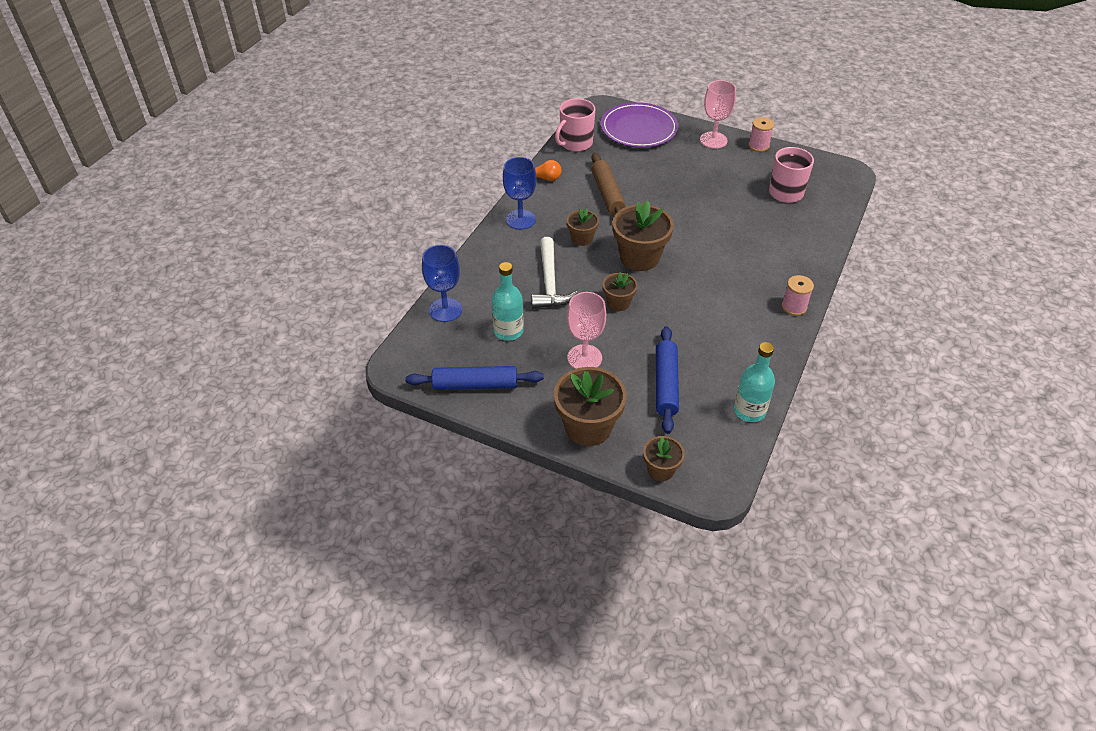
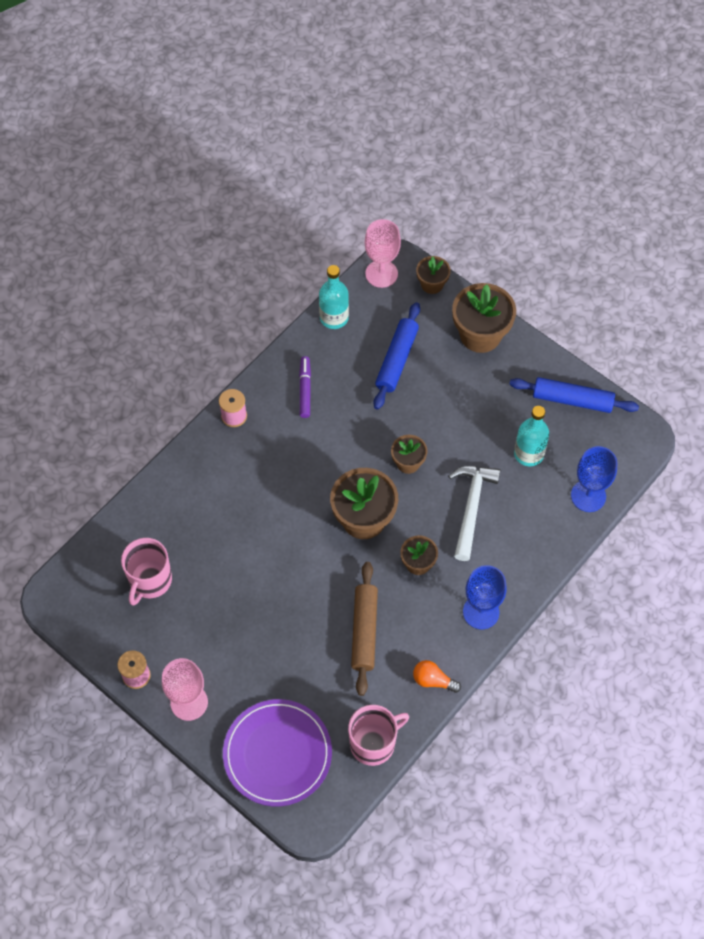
camera: 165 degrees left, 15 degrees up
pink goblet [567,292,606,369] -> pink goblet moved to [365,219,401,288]
none -> purple marker [299,356,311,418]

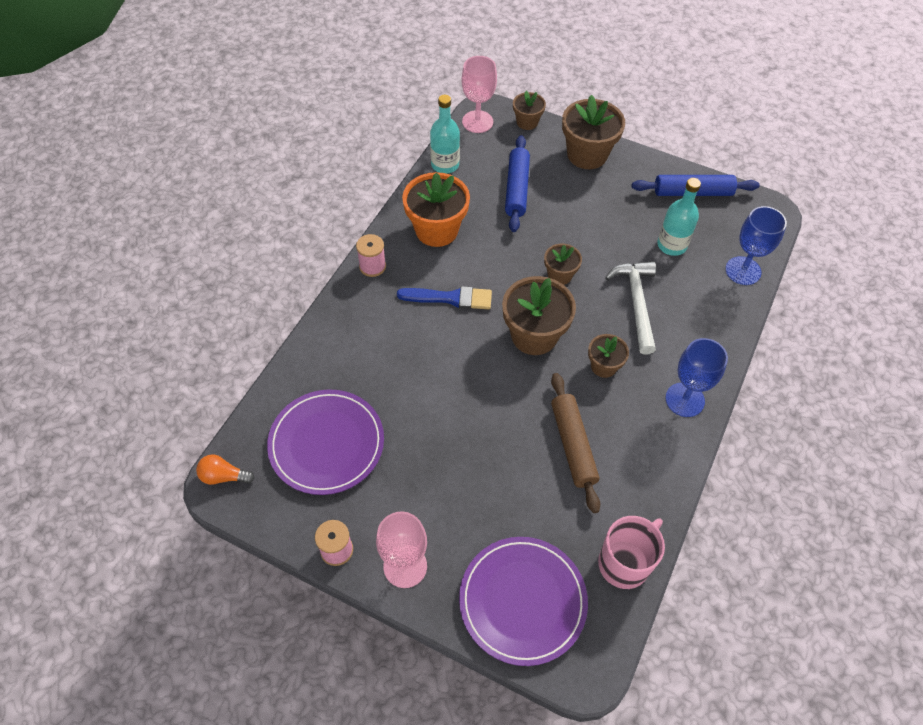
camera: 15 degrees left, 5 degrees down
pink mug [121,538,172,606] -> purple plate [267,389,384,495]
purple marker [299,356,311,418] -> orange flower pot [402,172,470,247]
orange light bulb [413,660,461,693] -> orange light bulb moved to [196,454,255,485]
none -> blue brush [397,286,492,309]

